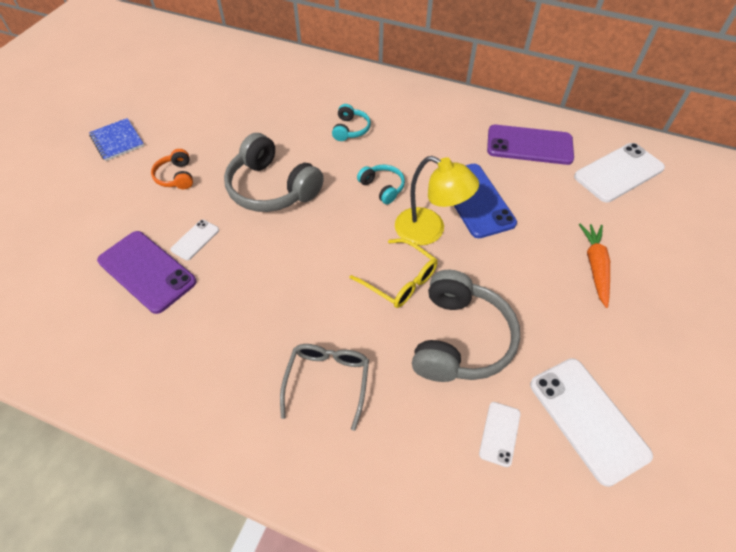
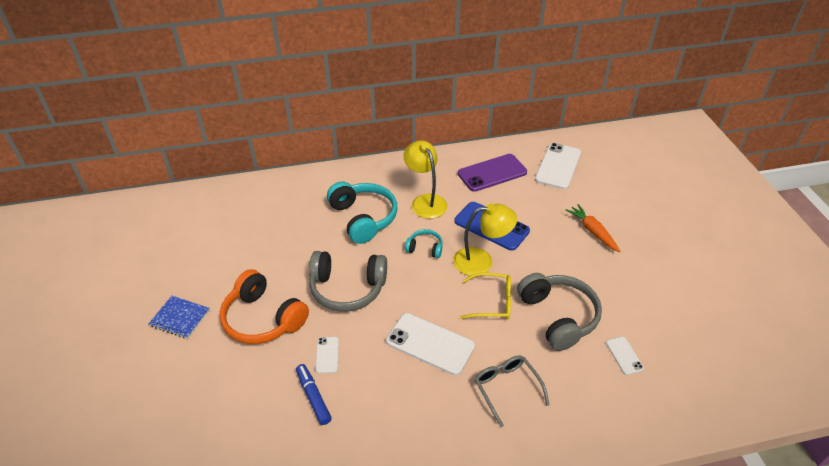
camera: 35 degrees left, 10 degrees down
purple phone [97,231,197,314] -> blue marker [296,364,332,425]
orange headphones [151,149,193,189] -> orange headphones [220,269,309,344], size x2.00
turquoise headphones [332,104,371,141] -> turquoise headphones [327,182,398,244], size x2.00
white phone [530,358,653,487] -> white phone moved to [386,313,475,375]
none -> yellow lamp [403,140,448,219]

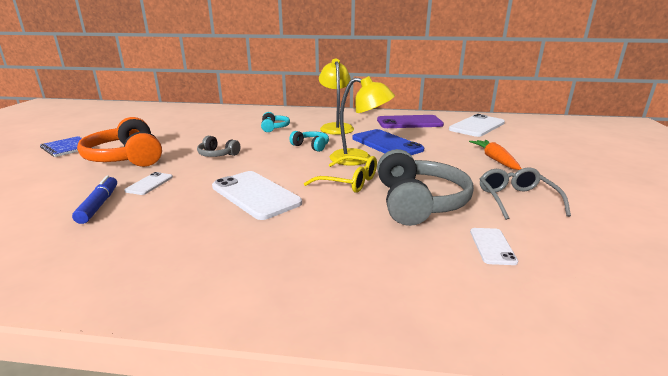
camera: 20 degrees right, 20 degrees down
grey headphones [309,251,387,312] -> grey headphones [197,136,240,157], size x0.50
turquoise headphones [327,182,398,244] -> turquoise headphones [261,112,290,132], size x0.50
grey glasses [475,355,550,427] -> grey glasses moved to [480,167,571,220]

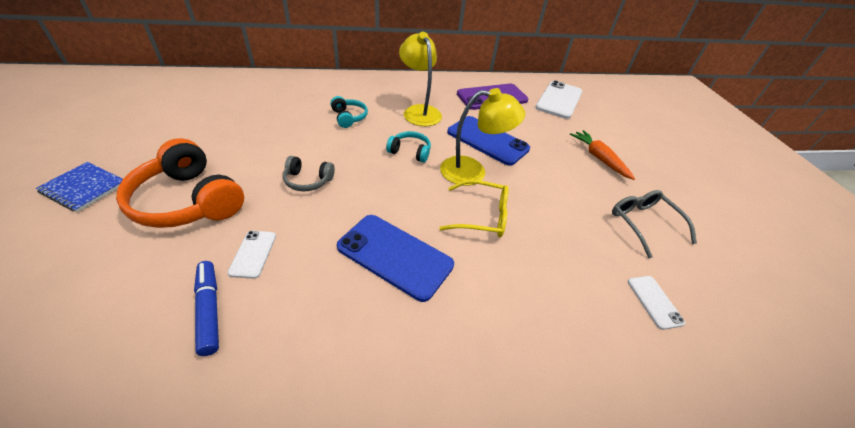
camera: 20 degrees left, 20 degrees up
white phone [212,171,302,220] -> blue phone [337,215,454,302]
grey headphones [377,149,474,226] -> none

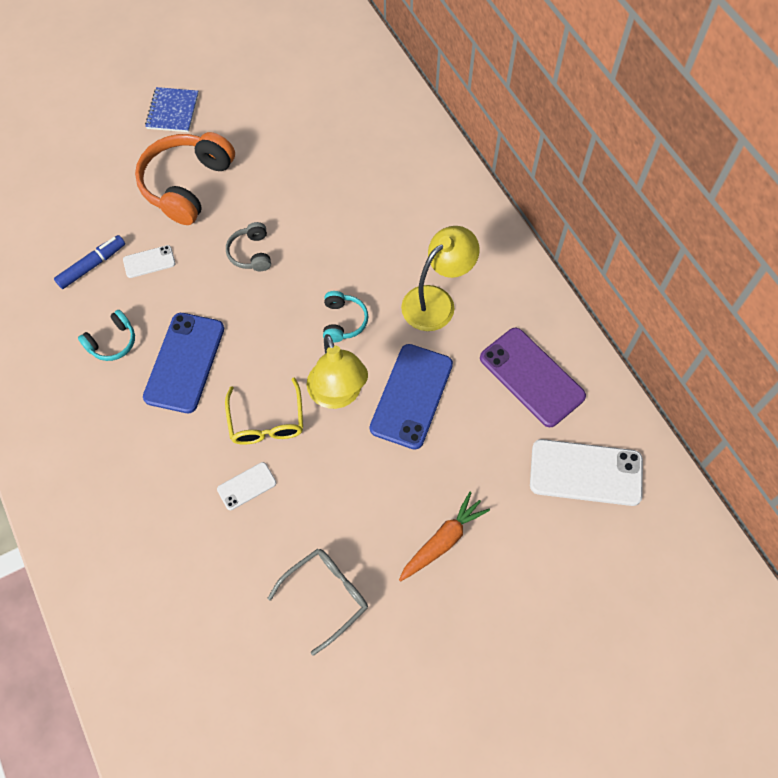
camera: 75 degrees right, 20 degrees up
turquoise headphones [330,96,368,128] -> turquoise headphones moved to [78,310,135,361]
white phone [628,276,685,330] -> white phone moved to [217,462,276,510]

